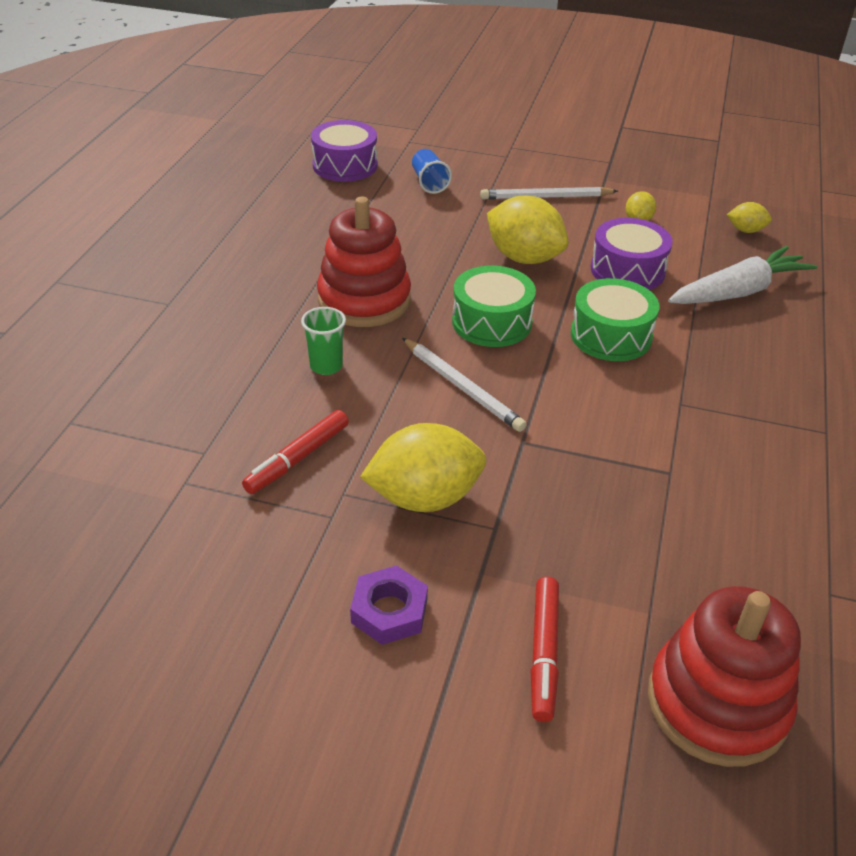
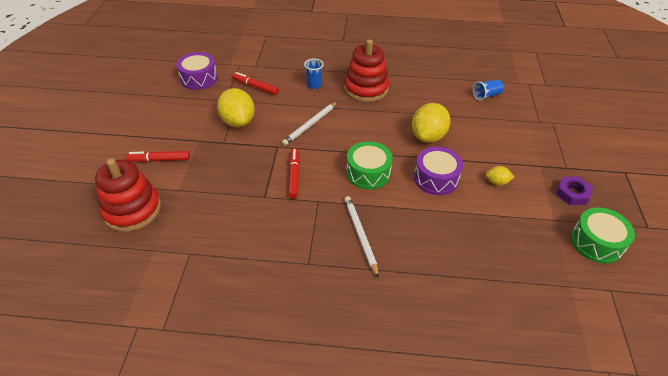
camera: 80 degrees right, 5 degrees up
green cup [301,307,346,375] -> blue cup [304,58,324,89]
purple drum [311,120,377,182] -> purple drum moved to [176,52,218,90]
purple nut [350,565,428,645] -> purple nut moved to [556,176,593,205]
green drum [452,266,536,347] -> green drum moved to [571,207,635,264]
white pencil [480,187,618,200] -> white pencil moved to [344,196,379,278]
white carrot [668,246,817,304] -> none
yellow lemon [727,202,772,233] -> none
none -> red marker [288,148,300,199]

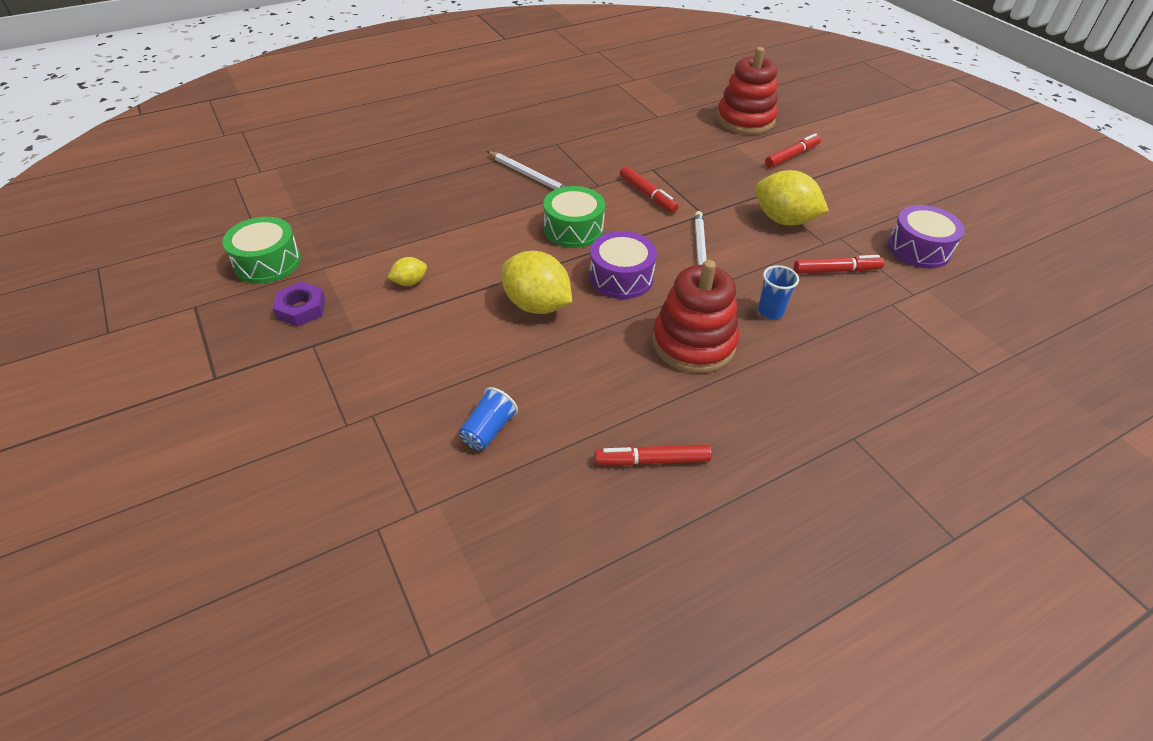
camera: 145 degrees right, 0 degrees up
yellow lemon [412,103,450,143] -> yellow lemon turned 45 degrees counterclockwise [502,251,572,314]
purple drum [414,147,463,195] -> purple drum moved to [589,231,657,299]
none -> red marker [594,444,712,466]

